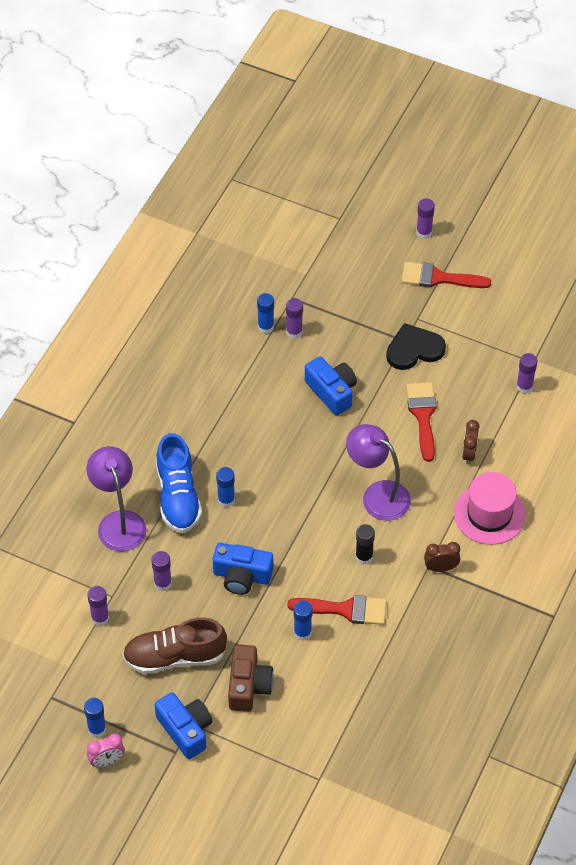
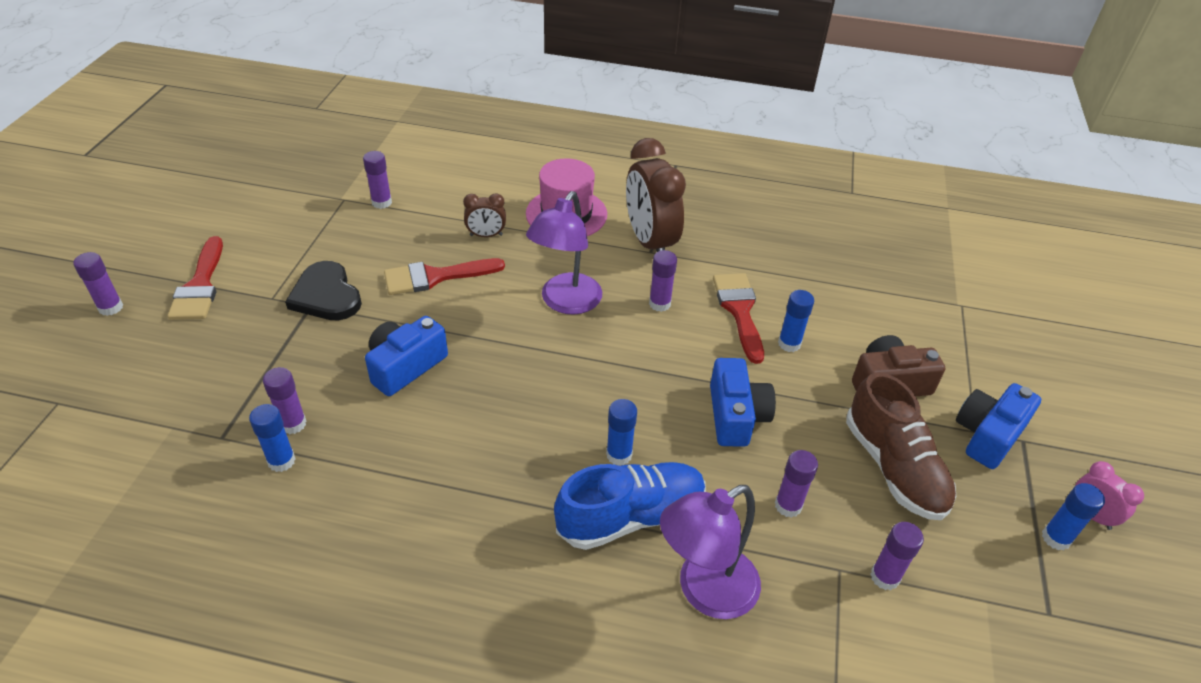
camera: 105 degrees left, 10 degrees down
black glue stick [356,524,375,565] -> purple glue stick [649,250,677,312]
brown clock [424,542,460,572] -> brown clock [626,138,686,252], size x2.08

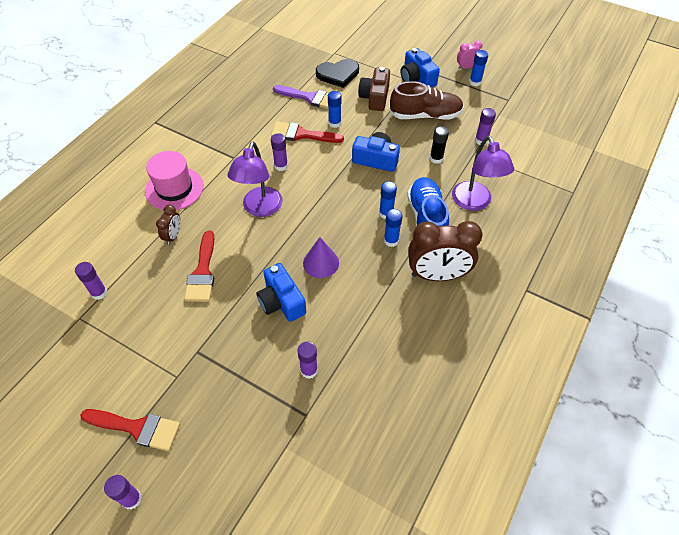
camera: 70 degrees left, 10 degrees up
blue glue stick [249,404,296,472] -> blue glue stick moved to [384,209,403,247]
black heart [285,261,362,320] -> black heart moved to [316,59,359,88]
purple lamp [526,191,602,315] -> purple lamp turned 60 degrees clockwise [228,142,283,217]
brown clock [626,138,686,252] -> brown clock moved to [408,221,482,281]
purple glue stick [775,450,818,518] -> black glue stick [430,126,449,164]
none -> purple brush [273,85,329,109]
none -> purple cone [303,237,339,278]

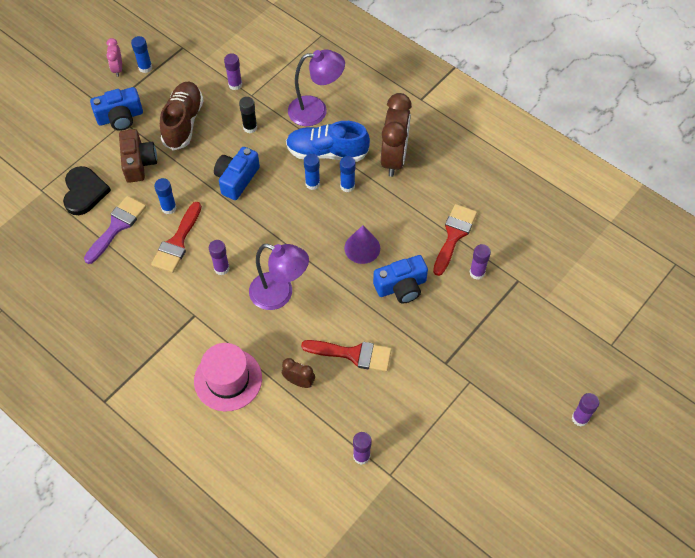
camera: 80 degrees left, 5 degrees up
red brush [80,409,180,451] -> red brush moved to [433,204,477,276]
brown camera [358,67,390,111] -> brown camera turned 120 degrees counterclockwise [119,129,157,183]

